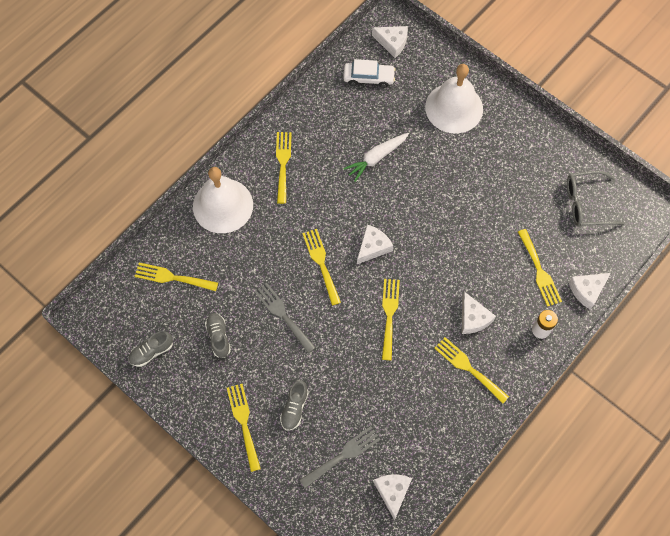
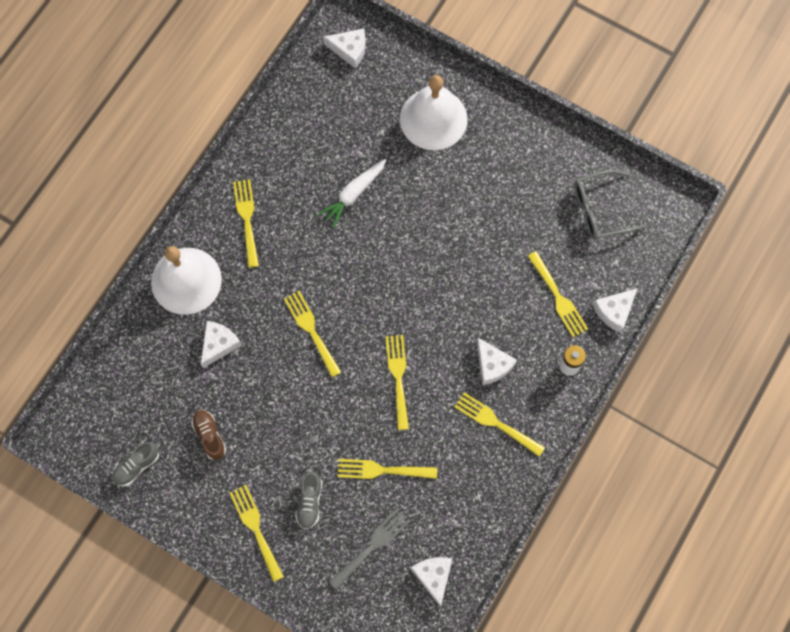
camera: 10 degrees left, 5 degrees up
yellow fork [134,262,218,291] -> yellow fork moved to [338,459,437,479]
grey shoe [205,313,231,358] -> brown shoe [191,410,226,460]
grey fork [254,283,316,353] -> none
white car [343,59,396,88] -> none
white cheese [357,224,393,264] -> white cheese moved to [201,321,242,368]

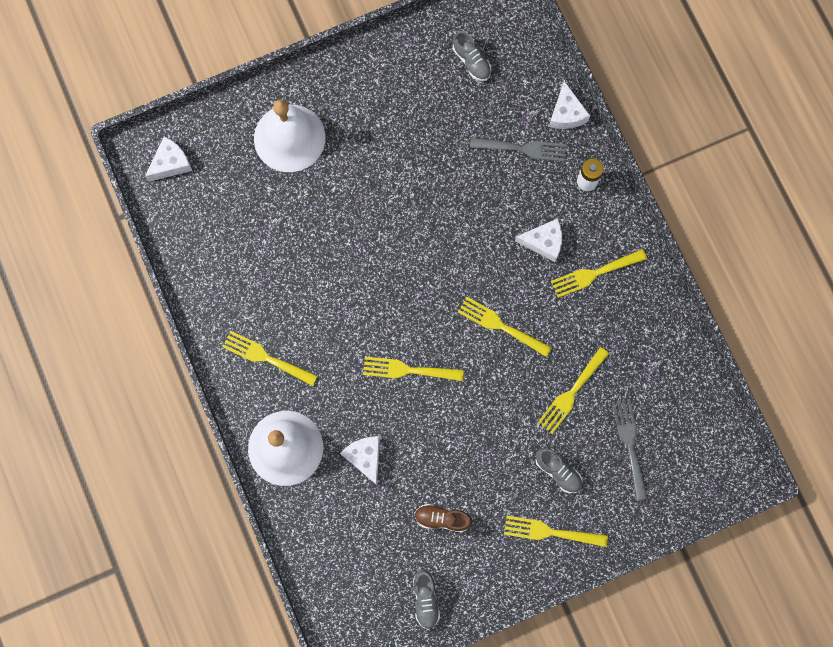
camera: 55 degrees left, 5 degrees up
white carrot [318,159,386,228] -> none
white cheese [411,557,452,607] -> none
yellow fork [528,251,588,337] -> grey fork [470,138,567,162]
grey glasses [574,170,646,240] -> grey shoe [453,31,491,81]

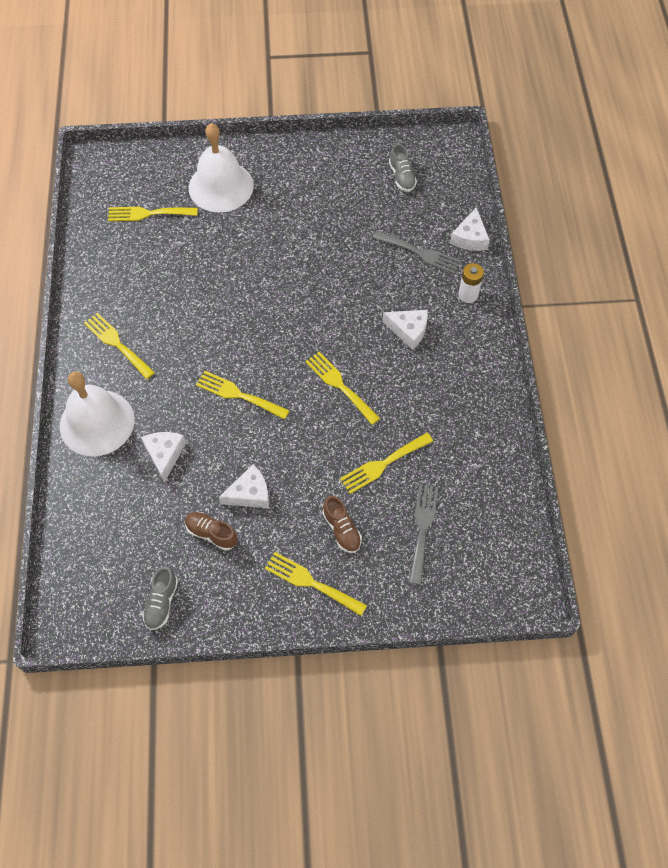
camera: 20 degrees right, 15 degrees down
white cheese [145,137,192,182] -> white cheese moved to [219,464,269,508]
grey shoe [535,448,582,493] -> brown shoe [322,496,362,553]
yellow fork [551,249,647,298] -> yellow fork moved to [108,207,198,221]

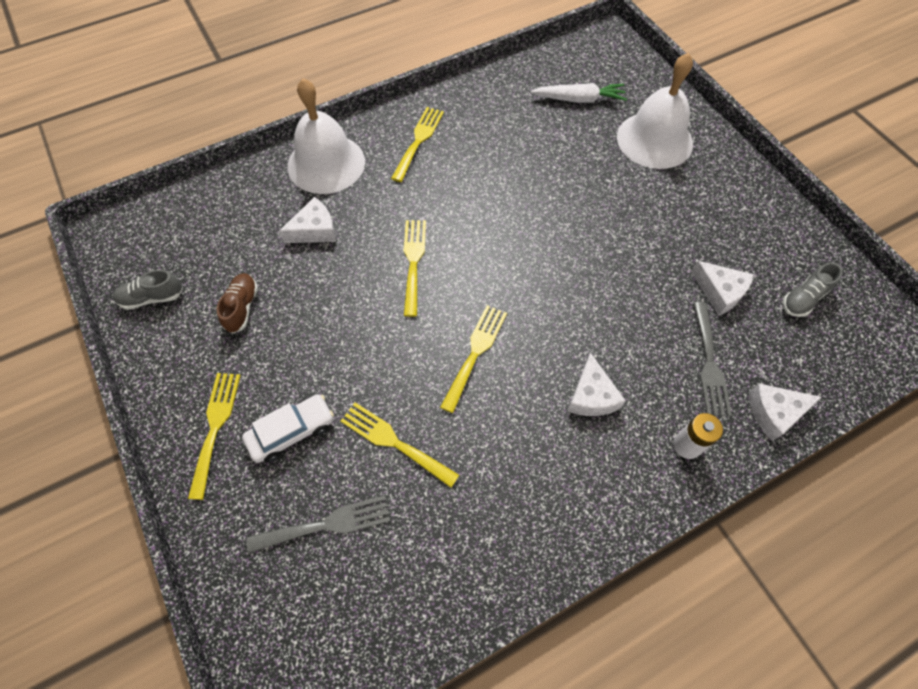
camera: 65 degrees right, 0 degrees up
yellow fork [108,207,198,221] -> white carrot [531,83,627,103]
white cheese [219,464,269,508] -> white cheese moved to [691,261,754,316]
brown shoe [322,496,362,553] -> white car [242,394,334,463]

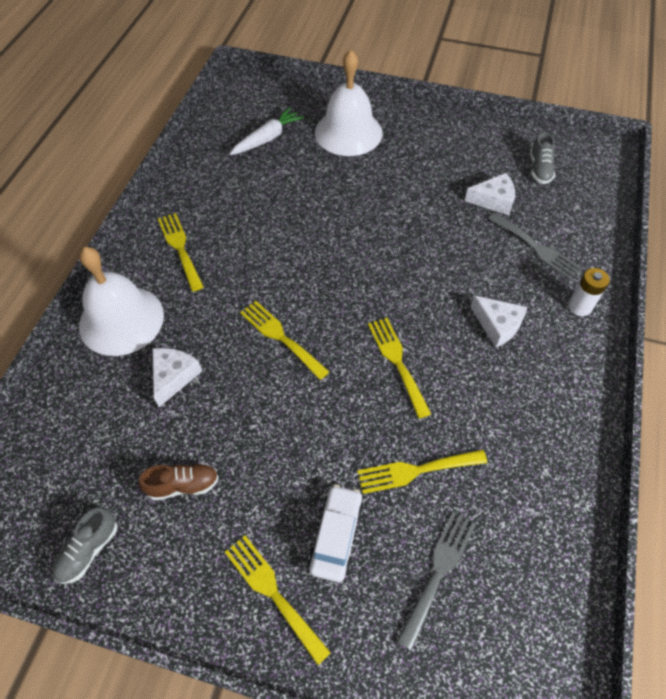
camera: 45 degrees left, 5 degrees down
brown shoe [217,273,258,334] -> brown shoe turned 120 degrees clockwise [139,463,219,501]
white cheese [749,383,822,442] -> none

